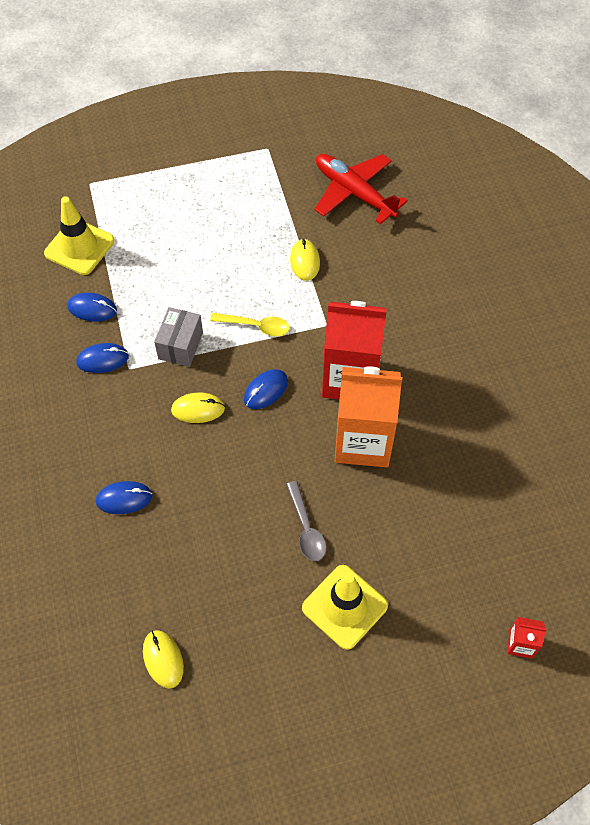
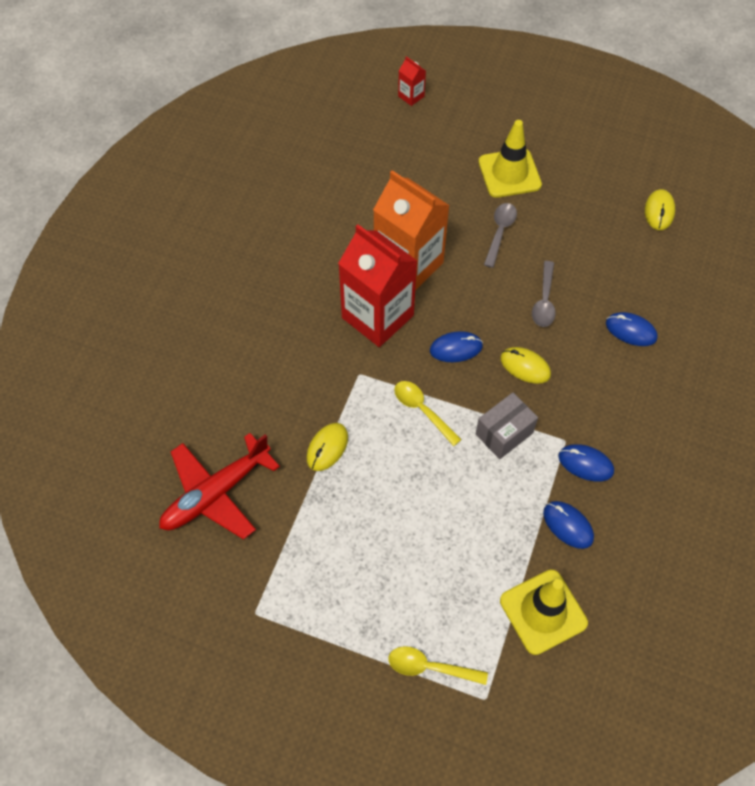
camera: 145 degrees left, 0 degrees up
red plane [314,154,408,224] -> red plane turned 60 degrees clockwise [159,433,280,540]
none -> yellow spoon [389,646,488,685]
none -> grey spoon [532,261,556,327]

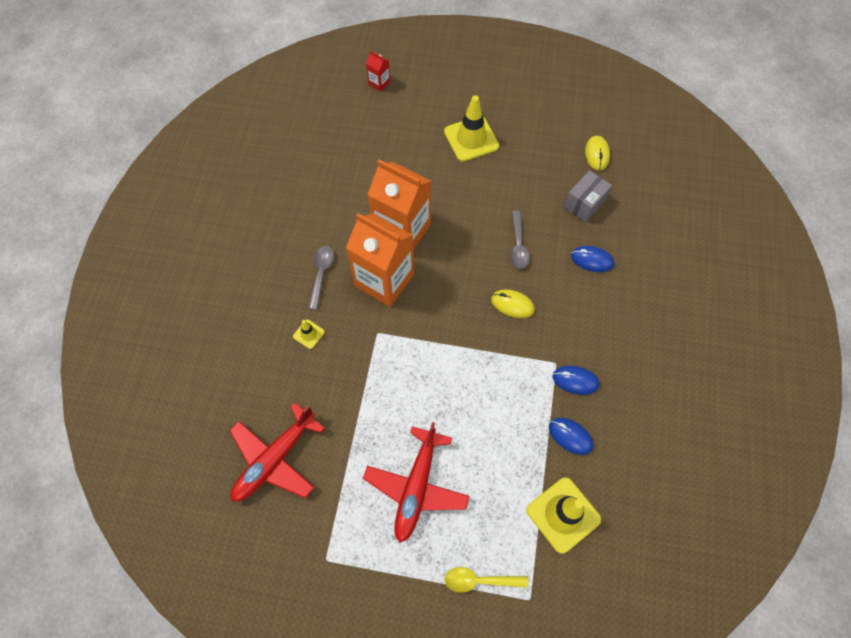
camera: 10 degrees left, 5 degrees up
yellow mouse [307,423,348,471] -> none
red carton [338,224,417,347] -> orange carton [346,213,414,307]
yellow spoon [394,381,462,446] -> none
blue mouse [430,331,483,362] -> none
grey box [476,393,538,459] -> grey box moved to [564,170,612,222]
grey spoon [484,203,517,268] -> grey spoon moved to [309,246,334,310]
none -> yellow traffic cone [293,320,325,349]
none -> red plane [363,422,470,543]

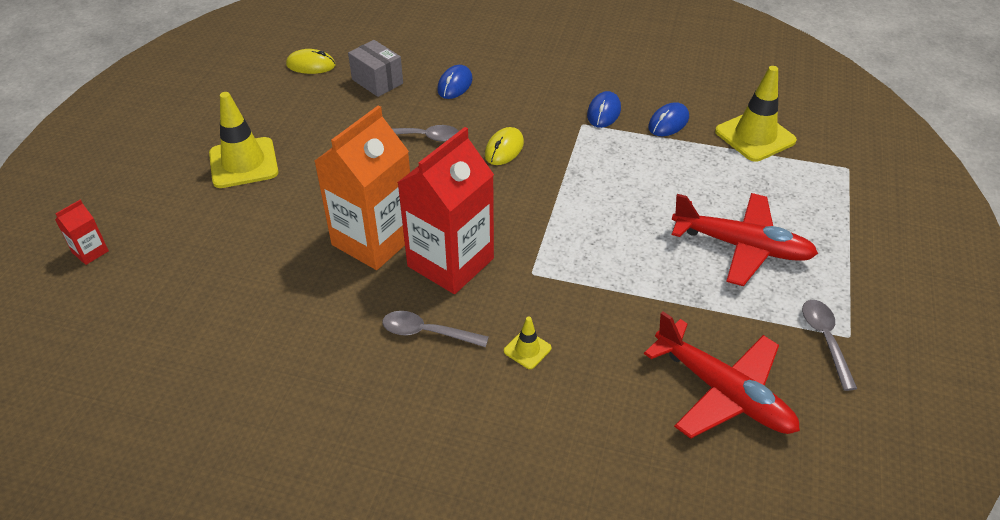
camera: 85 degrees left, 20 degrees down
orange carton [346,213,414,307] -> red carton [397,127,494,294]
yellow spoon [444,567,528,593] -> none
none -> grey spoon [802,300,857,391]

